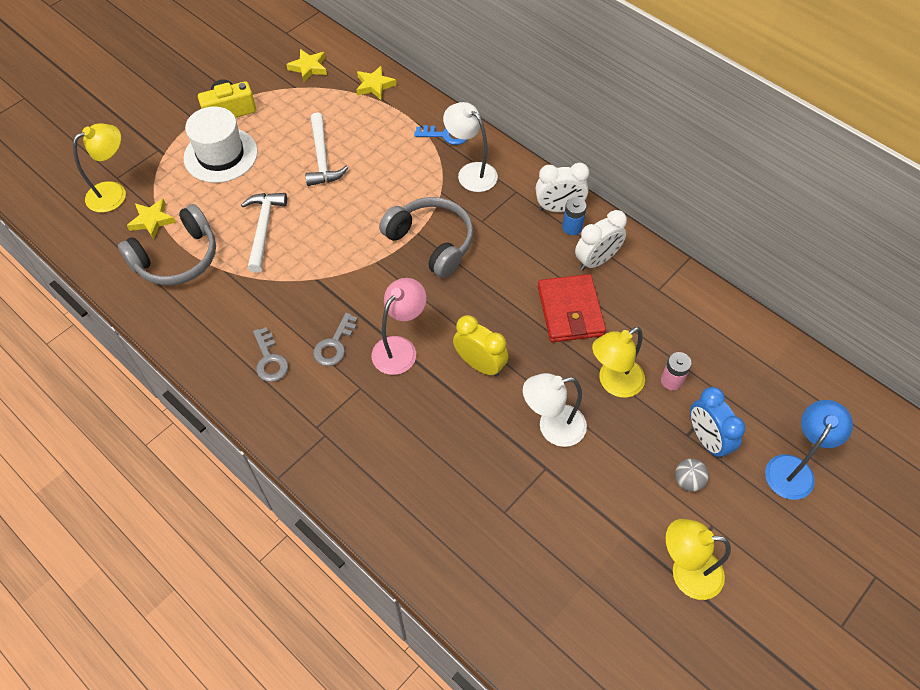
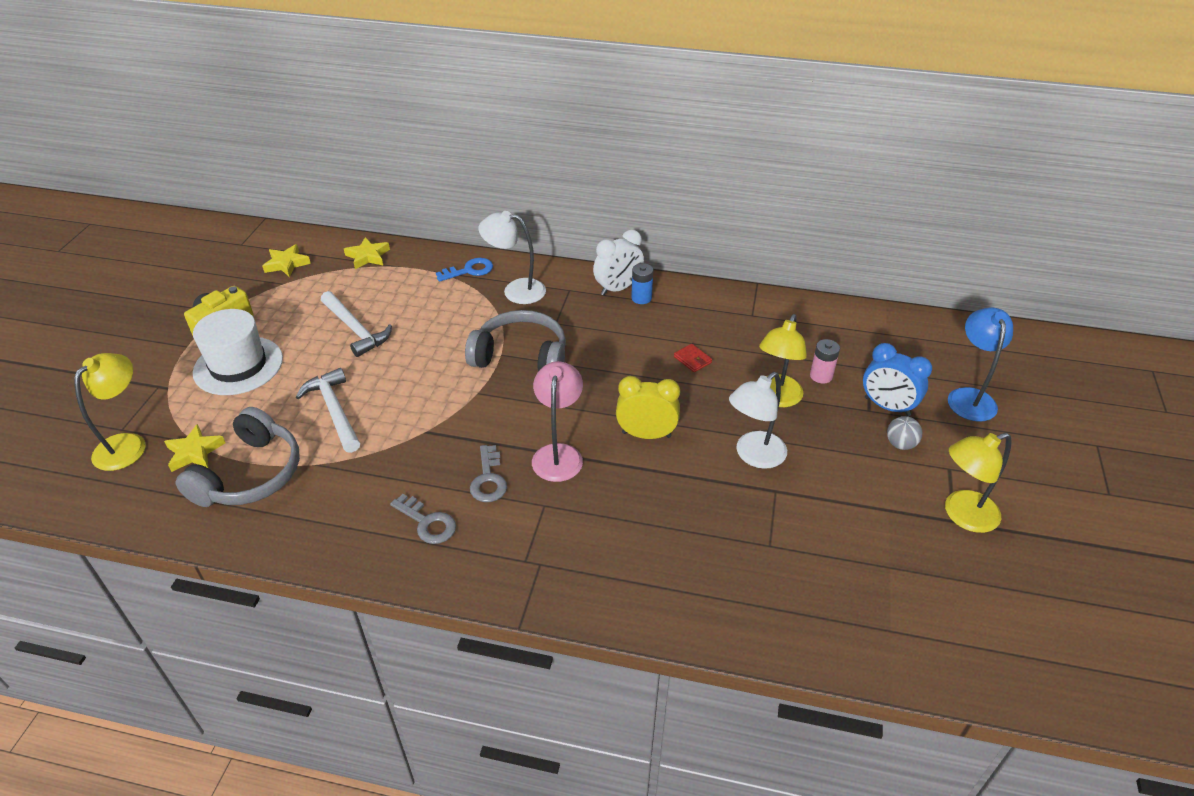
camera: 30 degrees left, 15 degrees down
red wallet [538,274,606,342] -> red wallet [674,344,712,372], size x0.43
white clock [575,210,627,270] -> none

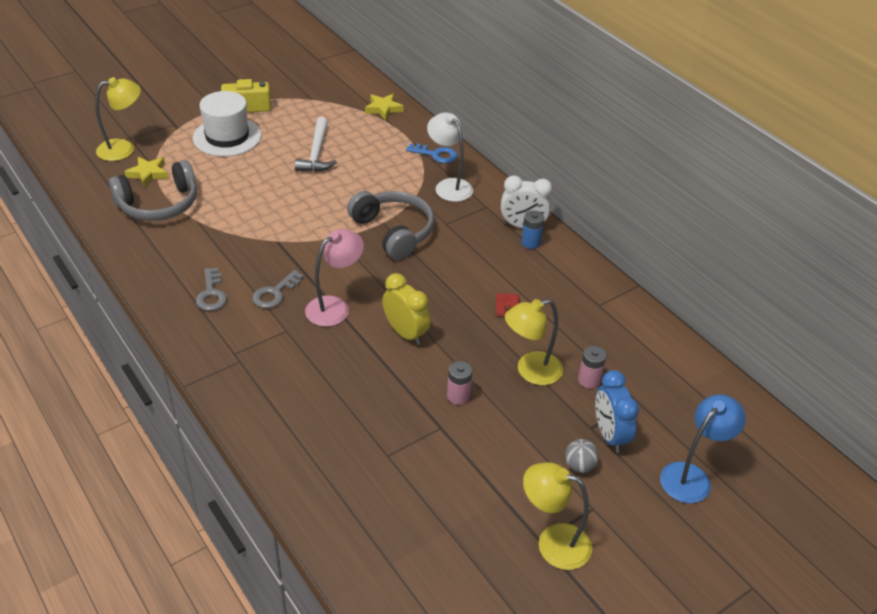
camera: 40 degrees right, 0 degrees up
yellow star [262,244,311,277] -> none
white hammer [296,368,360,453] -> none
white lamp [729,372,787,469] -> pink battery [447,361,472,405]

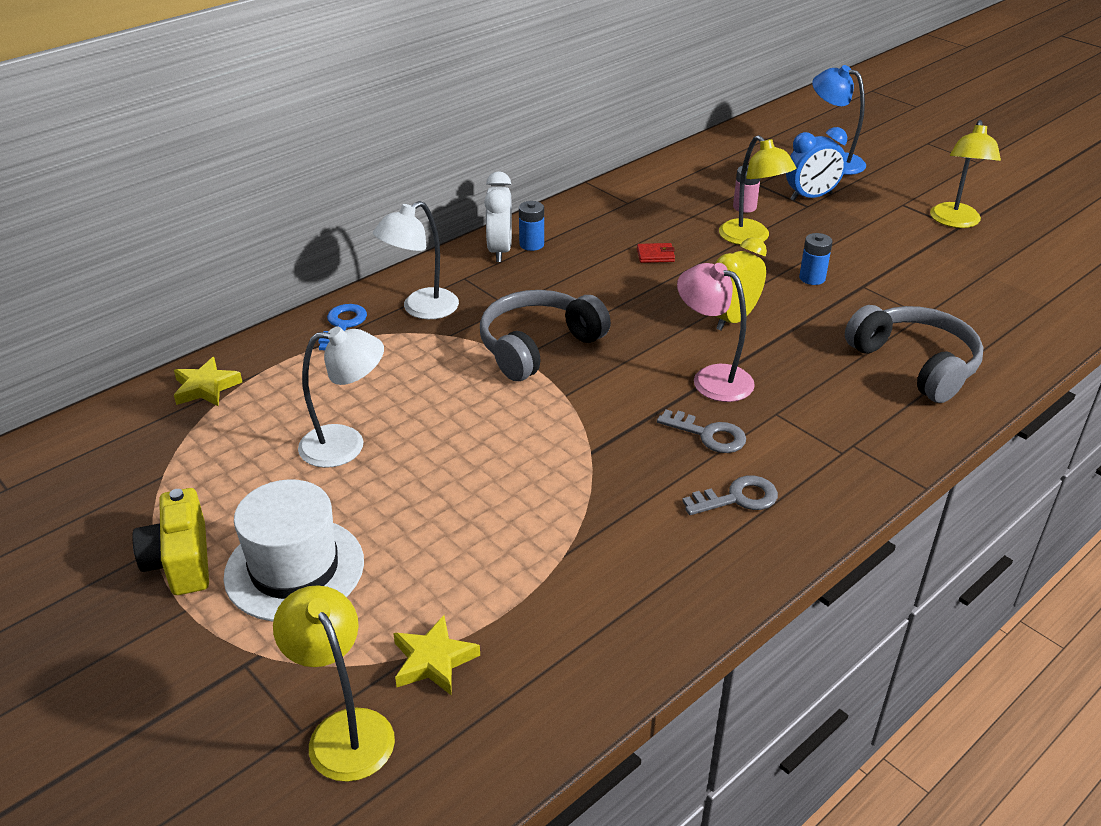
camera: 95 degrees left, 5 degrees down
grey headphones [109,160,197,221] -> grey headphones moved to [845,305,983,403]
white hammer [295,117,337,172] -> white lamp [298,326,384,468]
pink battery [447,361,472,405] -> blue battery [799,233,833,285]
grey ball [565,439,599,473] -> none

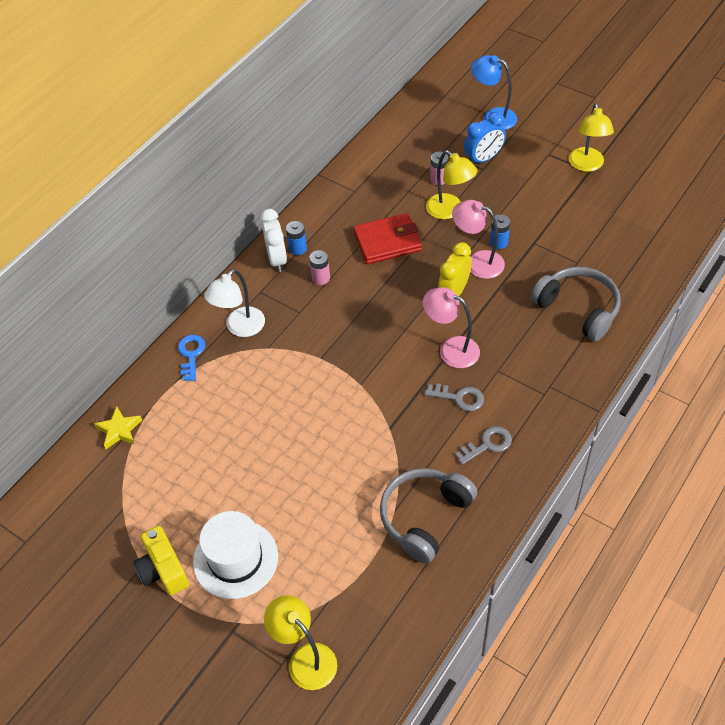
camera: 10 degrees left, 15 degrees up
white lamp [298,326,384,468] -> none
yellow star [393,615,480,695] -> none
grey headphones [480,290,611,381] -> grey headphones moved to [380,468,477,564]
red wallet [637,243,675,263] -> red wallet [353,213,422,264], size x2.33
none -> pink battery [309,250,330,285]
none -> pink lamp [452,200,505,279]

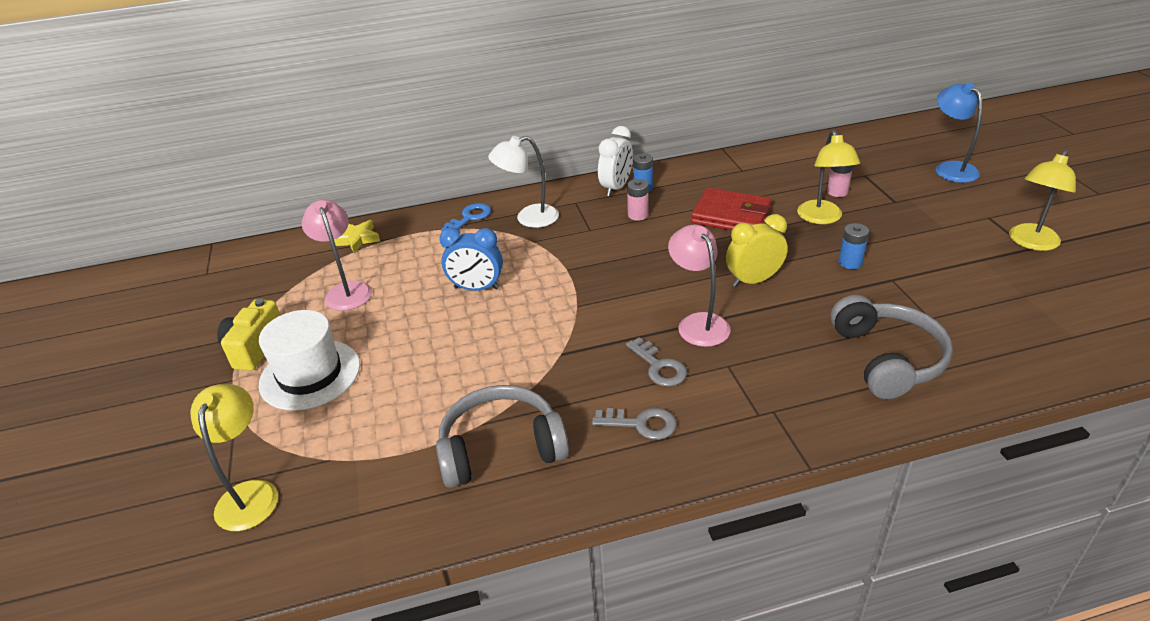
camera: 40 degrees right, 15 degrees down
pink lamp [452,200,505,279] -> pink lamp moved to [302,200,372,311]
blue clock [464,112,506,164] -> blue clock moved to [439,227,503,291]

